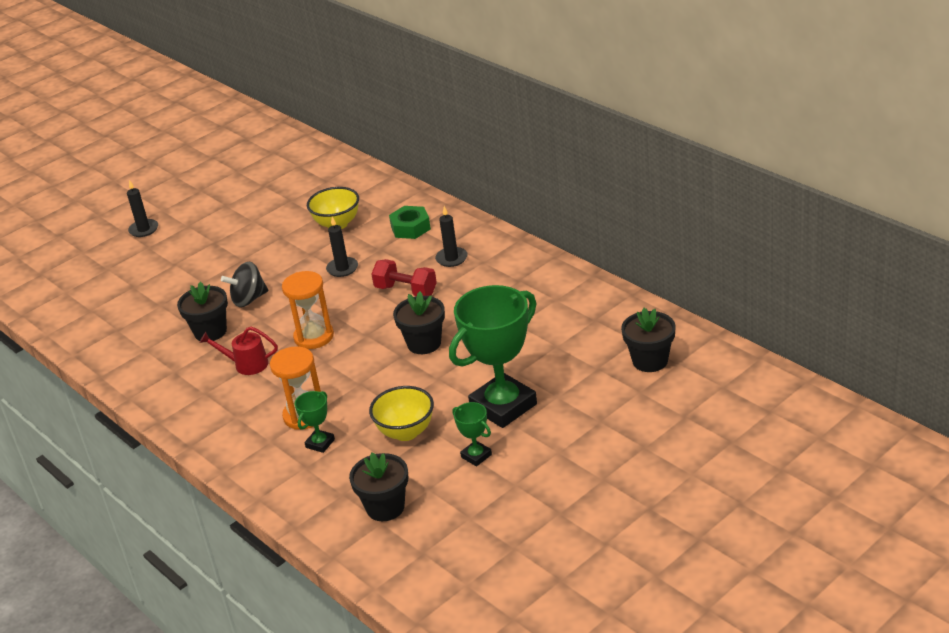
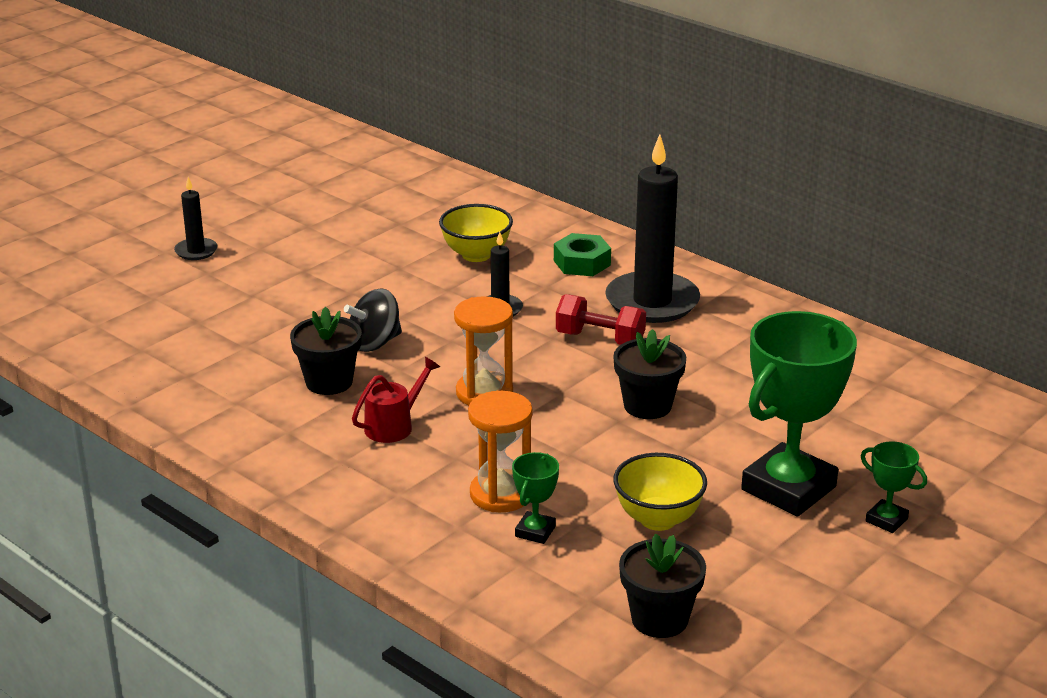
camera: 10 degrees left, 5 degrees down
red watering can [200,326,278,375] -> red watering can turned 135 degrees clockwise [352,357,440,443]
black candle [435,206,468,267] -> black candle [605,134,700,323], size x2.10
green trophy [452,402,492,466] -> green trophy moved to [861,441,927,533]
black flower pot [621,308,676,372] -> none

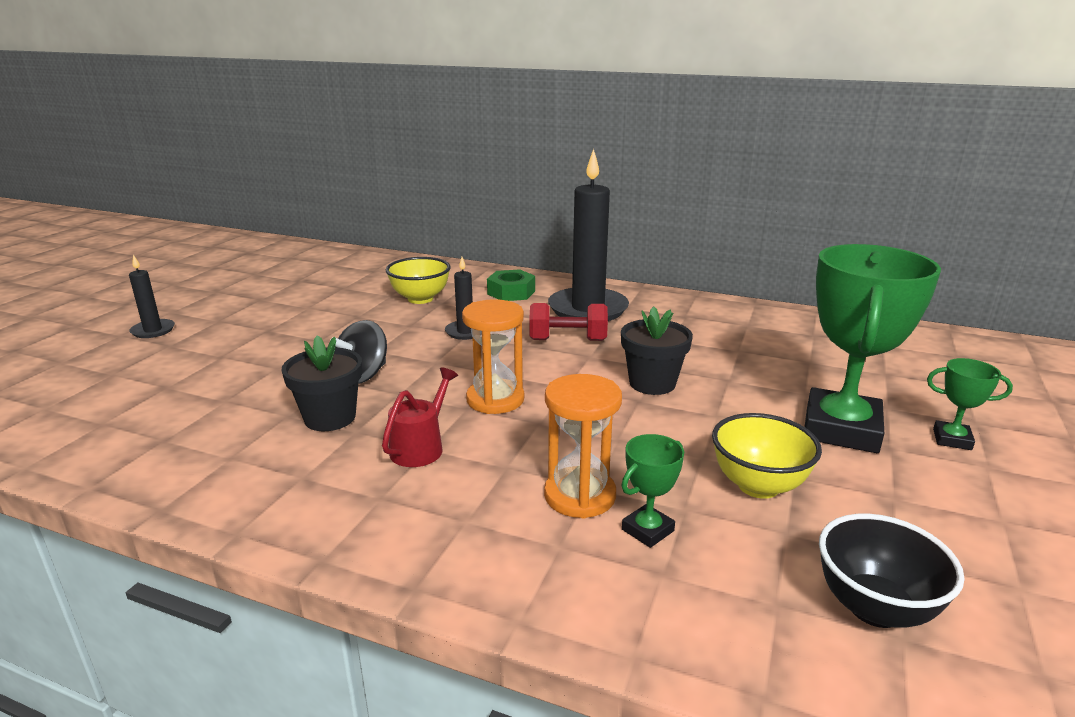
camera: 20 degrees left, 5 degrees down
green trophy [512,452,559,544] -> green trophy turned 45 degrees clockwise [621,434,684,548]
black flower pot [619,534,706,638] -> black bowl [819,514,964,628]

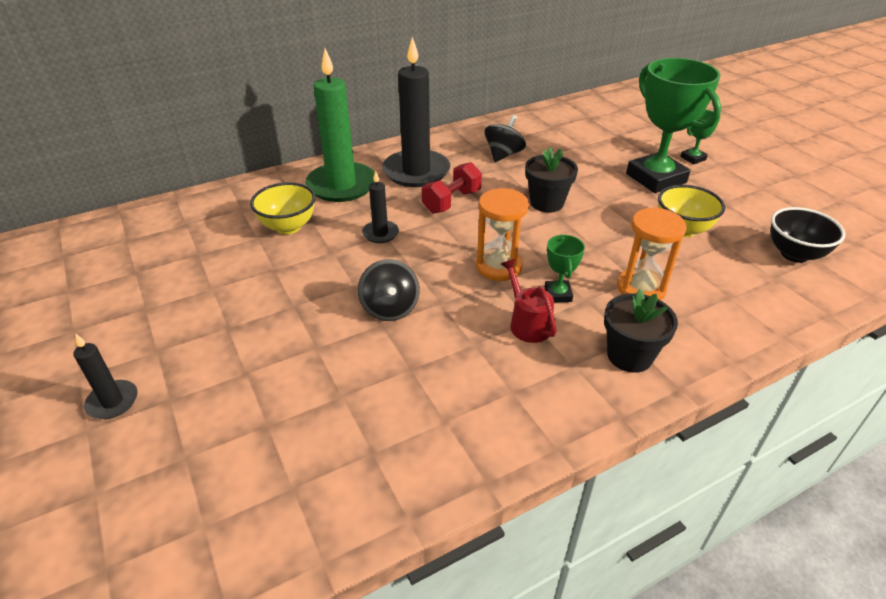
camera: 50 degrees left, 15 degrees up
black flower pot [281,335,362,431] -> black flower pot moved to [604,289,678,373]
green nut [487,269,535,301] -> green candle [305,48,375,202]
green trophy [621,434,684,548] -> green trophy moved to [545,234,585,302]
none -> black spinning top [484,115,526,162]

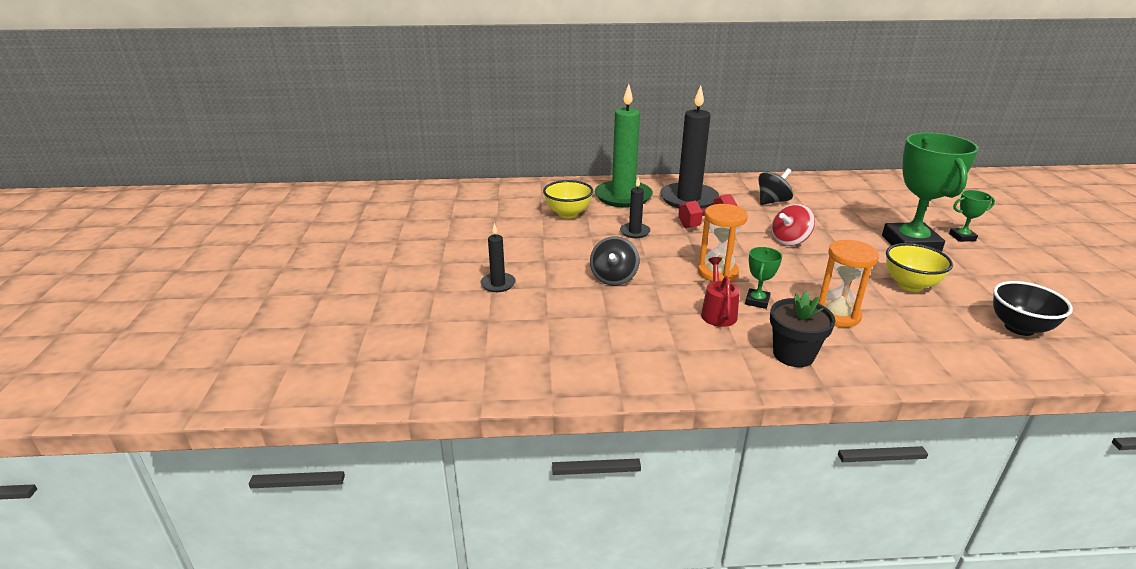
camera: 25 degrees right, 10 degrees down
black candle [73,333,138,419] -> black candle moved to [480,223,516,292]
black flower pot [525,147,578,213] -> red spinning top [771,204,815,246]

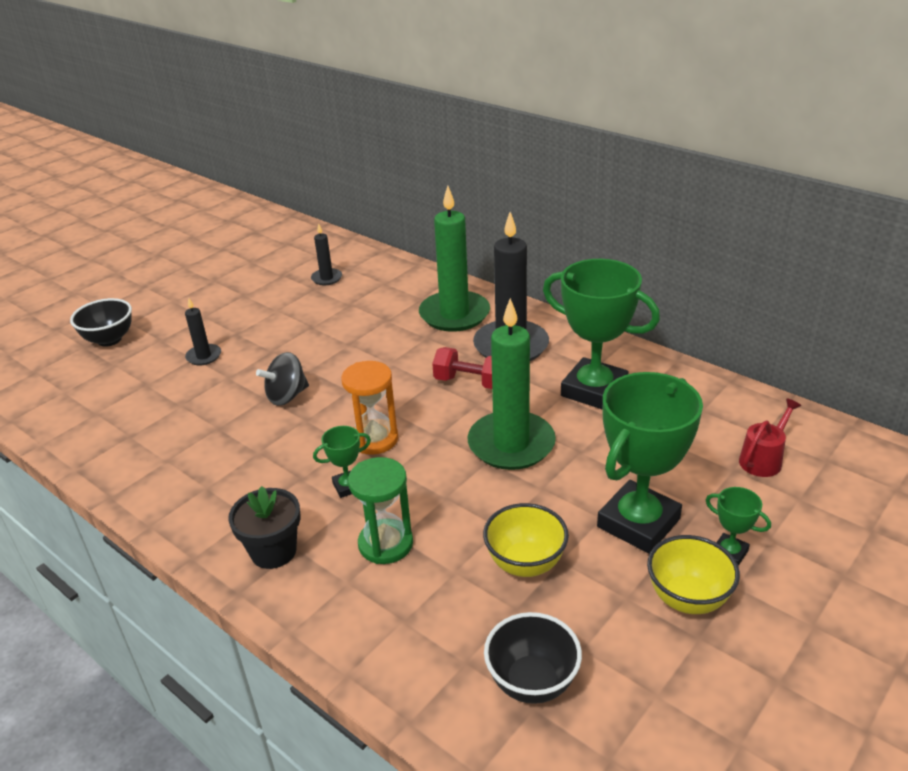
camera: 45 degrees right, 5 degrees up
yellow bowl [543,180,593,219] -> yellow bowl moved to [647,535,740,614]
black candle [620,177,651,238] -> black candle moved to [311,223,342,285]
red watering can [701,257,740,327] -> red watering can moved to [739,398,801,477]
black spinning top [758,168,793,205] -> green trophy [543,259,660,410]
red spinning top [771,204,815,246] -> green candle [467,298,556,470]
orange hourglass [818,240,879,327] -> green hourglass [348,457,413,564]
none -> black bowl [70,298,132,347]

